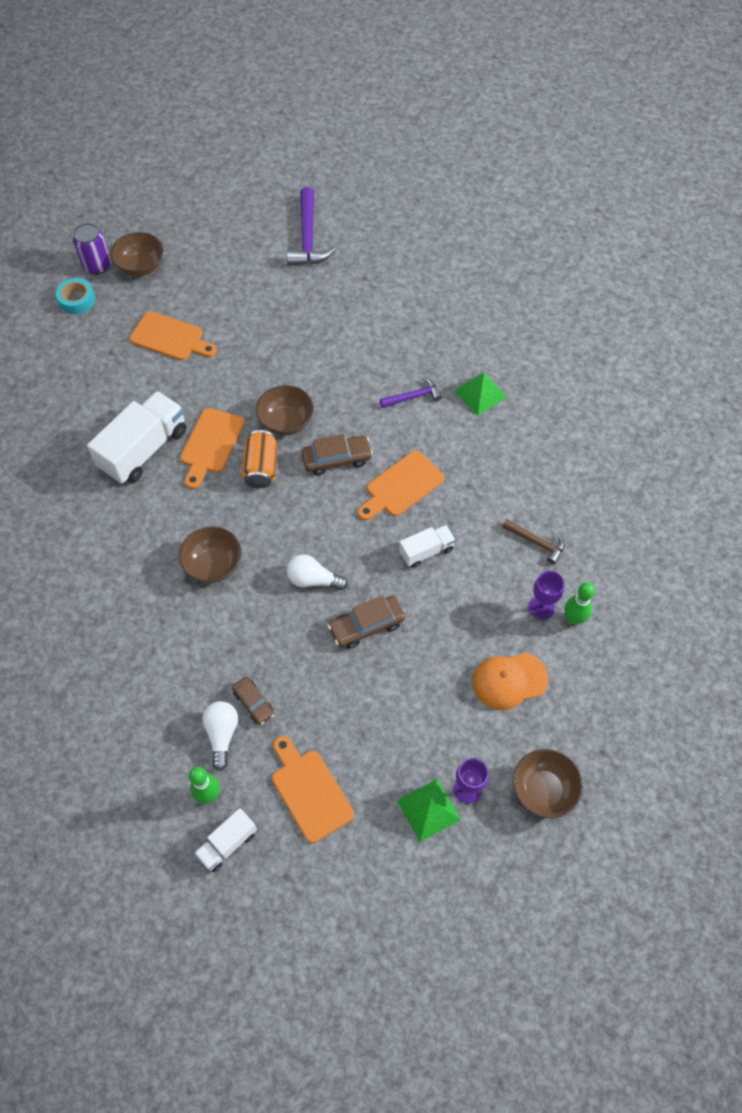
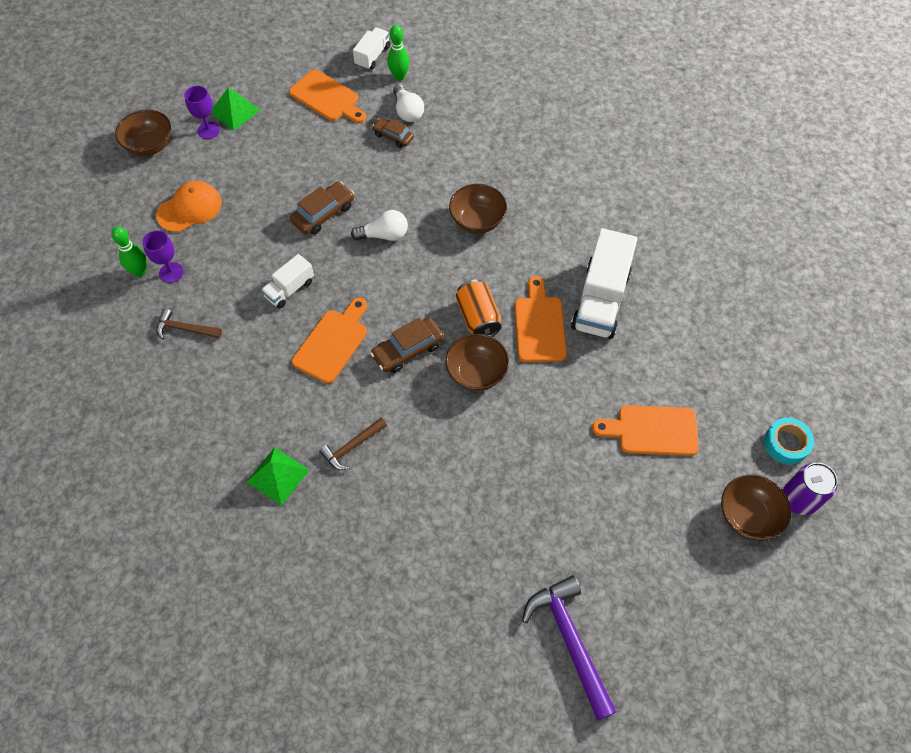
camera: 160 degrees right, 0 degrees up
purple hammer [380,377,442,408] -> brown hammer [319,418,387,470]

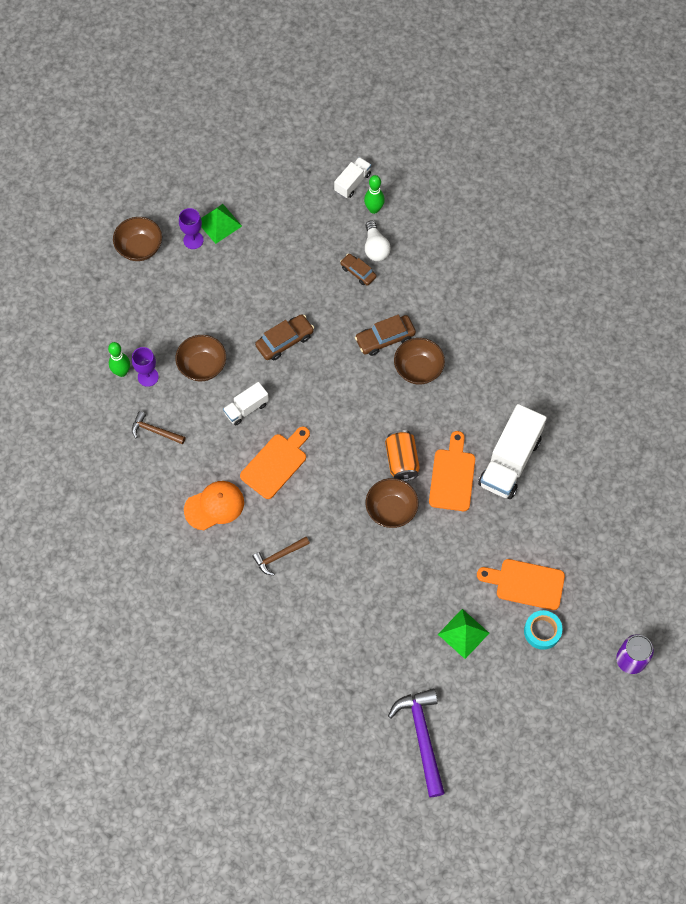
camera: 10 degrees right, 5 degrees up
orange cap [156,181,222,232] -> orange cap moved to [184,481,244,530]
green pyramid [247,447,309,506] -> green pyramid moved to [438,609,489,659]
orange cutting board [289,70,366,123] -> none
white light bulb [351,210,408,241] -> none
brown car [370,317,444,373] -> brown car moved to [355,315,416,356]
brown bowl [721,475,791,541] -> brown bowl moved to [175,335,226,381]
turquoise tape [764,418,814,464] -> turquoise tape moved to [524,610,563,650]

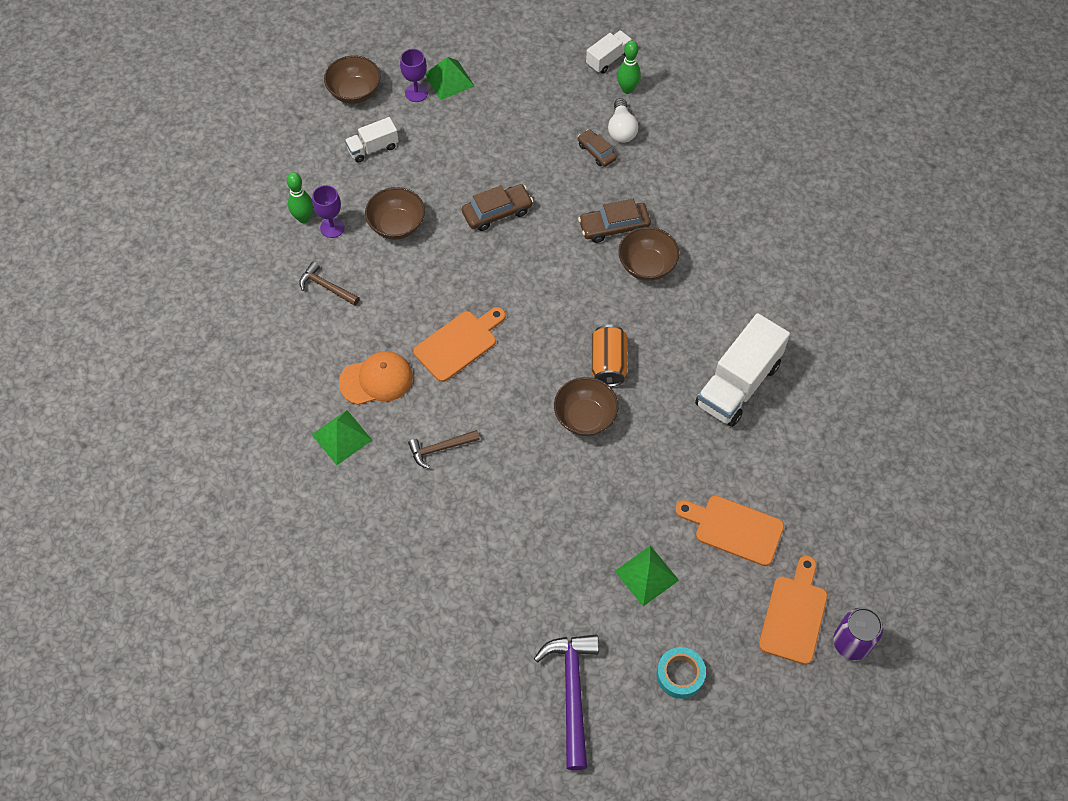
camera: 10 degrees right, 5 degrees down
white truck [223,382,269,426] -> white truck moved to [345,117,399,163]
orange cutting board [429,431,475,511] -> orange cutting board moved to [759,556,828,665]
turquoise tape [524,610,563,650] -> turquoise tape moved to [656,647,706,699]
none -> green pyramid [311,410,372,465]

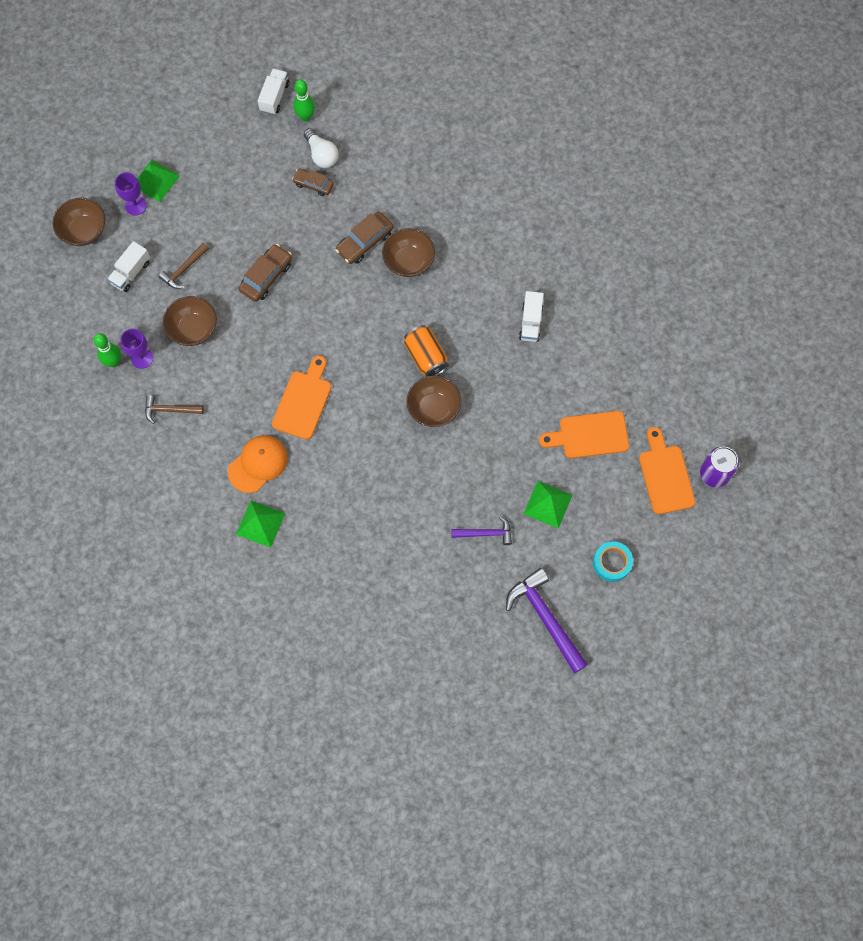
camera: 30 degrees left, 10 degrees up
brown hammer [408,430,480,469] -> brown hammer moved to [158,243,209,289]
white truck [695,313,790,427] -> white truck [519,291,544,342], size x0.53
none -> purple hammer [451,516,512,545]

